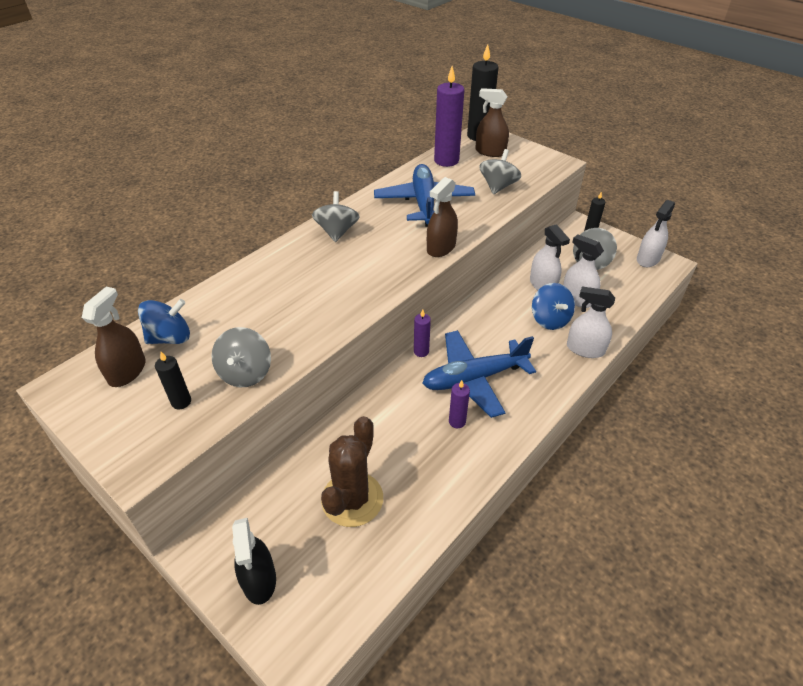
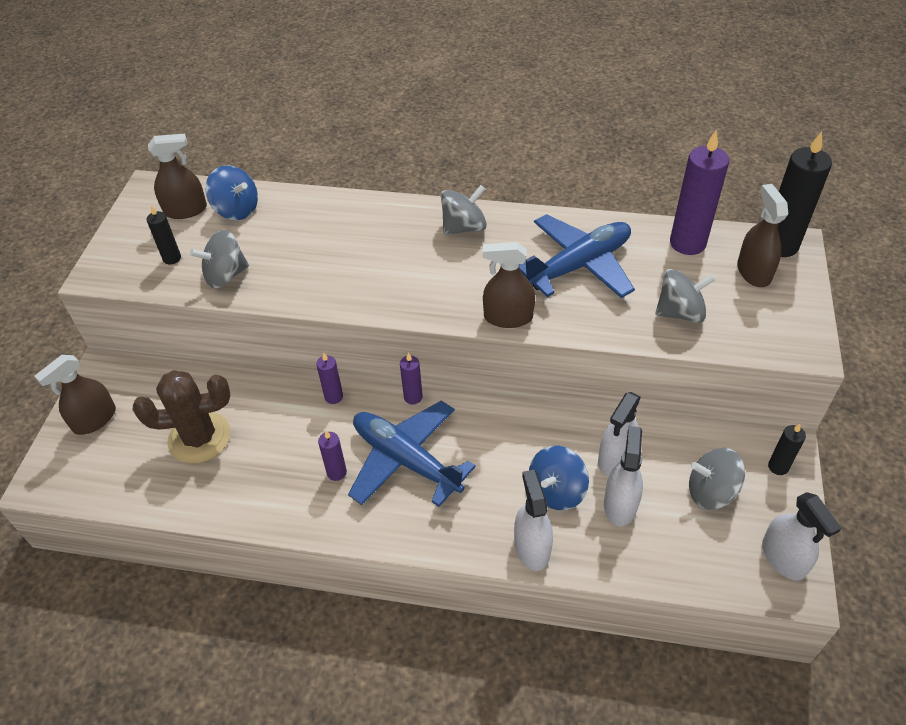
camera: 60 degrees right, 5 degrees up
black spray bottle [232,518,276,605] -> brown spray bottle [34,355,116,435]
white spray bottle [637,200,675,267] -> white spray bottle turned 120 degrees counterclockwise [762,492,842,581]
none -> purple candle [316,353,343,404]

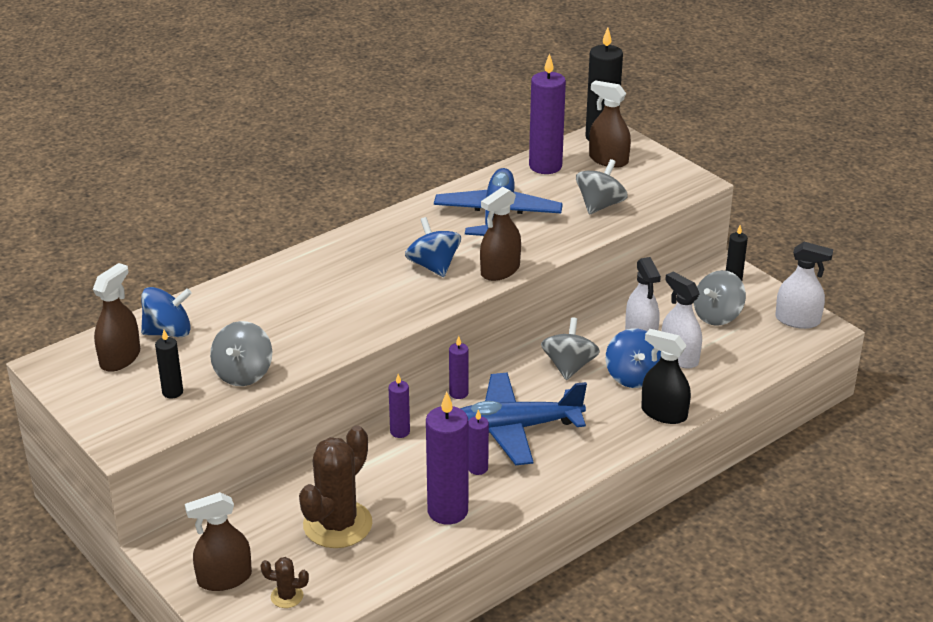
camera: 50 degrees left, 15 degrees down
brown spray bottle [34,355,116,435] -> brown spray bottle turned 75 degrees clockwise [185,492,252,591]
grey spinning top [441,185,487,235] -> grey spinning top moved to [541,317,600,380]
white spray bottle [514,470,553,571] -> black spray bottle [641,329,691,424]
none -> brown cactus [260,557,309,608]
none -> blue spinning top [405,217,461,277]
none -> purple candle [426,392,468,524]

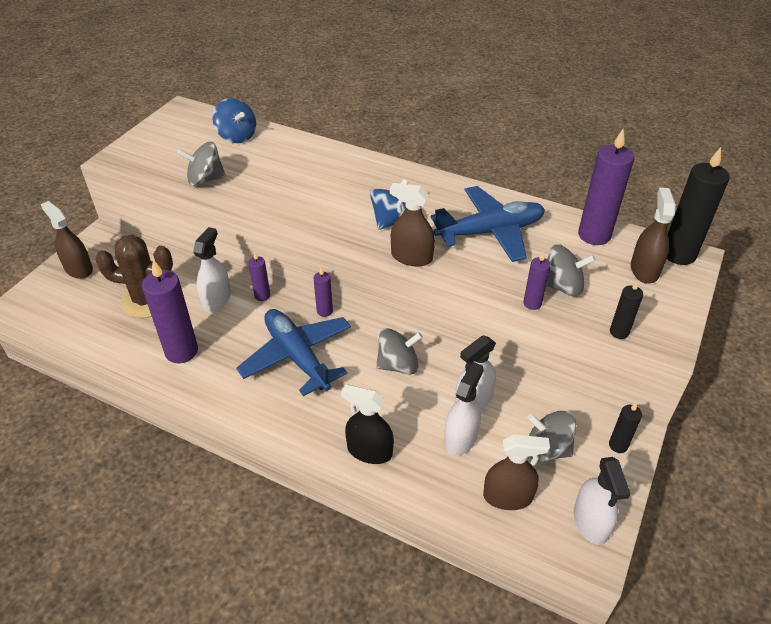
camera: 65 degrees right, 10 degrees up
brown spray bottle [93,263,140,372] -> brown spray bottle moved to [483,434,550,510]
black candle [155,330,183,398] -> black candle moved to [610,281,643,339]
brown cactus [260,557,309,608] -> none
purple candle [468,409,489,475] -> purple candle moved to [523,251,551,310]
blue spinning top [606,328,661,388] -> none
black spray bottle [641,329,691,424] -> black spray bottle turned 75 degrees counterclockwise [341,384,394,464]
none -> white spray bottle [193,227,231,311]

